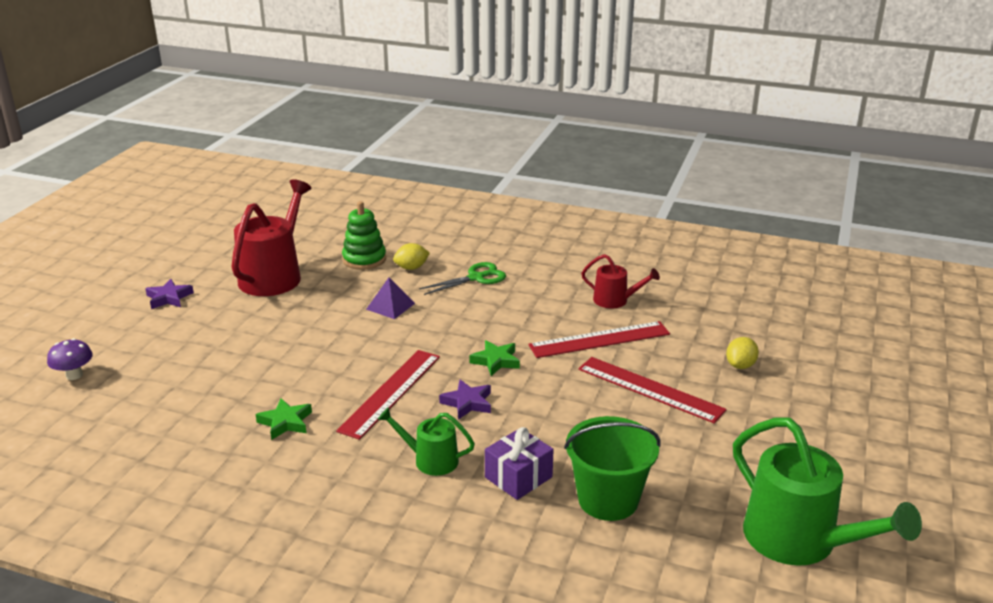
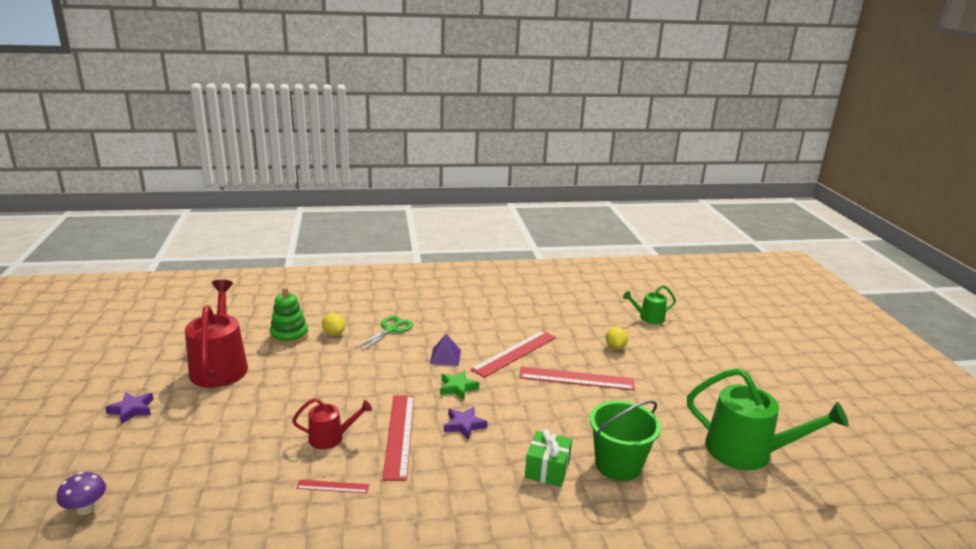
camera: 30 degrees left, 5 degrees down
green star [256,398,312,440] -> red ruler [296,480,369,493]
purple pyramid [366,278,415,319] -> purple pyramid moved to [430,334,461,366]
green watering can [378,407,475,476] -> green watering can moved to [623,285,676,324]
yellow lemon [393,243,430,270] -> yellow lemon turned 75 degrees counterclockwise [322,313,345,336]
purple gift [485,427,554,500] -> green gift [525,429,572,487]
red watering can [581,254,660,308] -> red watering can moved to [292,398,372,449]

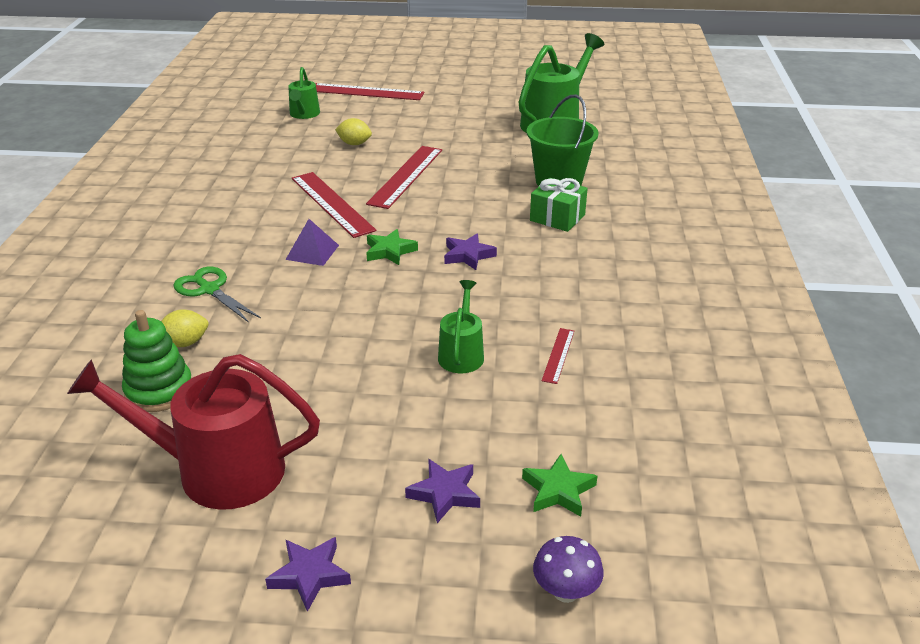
camera: 75 degrees left, 10 degrees up
red watering can [292,398,372,449] -> green watering can [438,280,484,373]
red ruler [382,395,414,481] -> red ruler moved to [315,83,424,100]
none -> purple star [405,459,480,523]
none -> green star [522,454,597,517]

